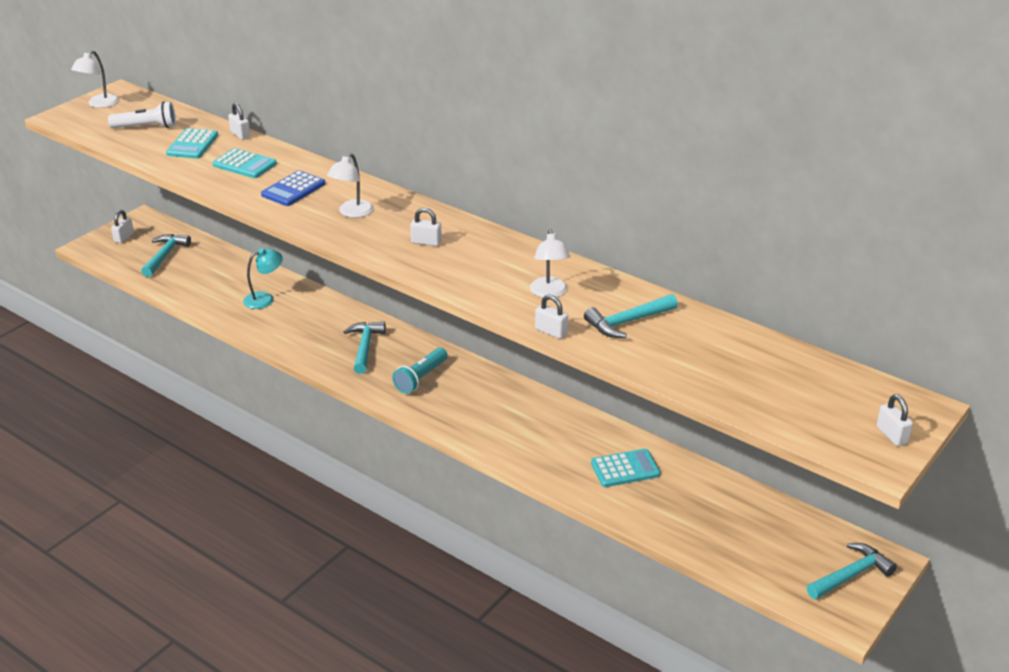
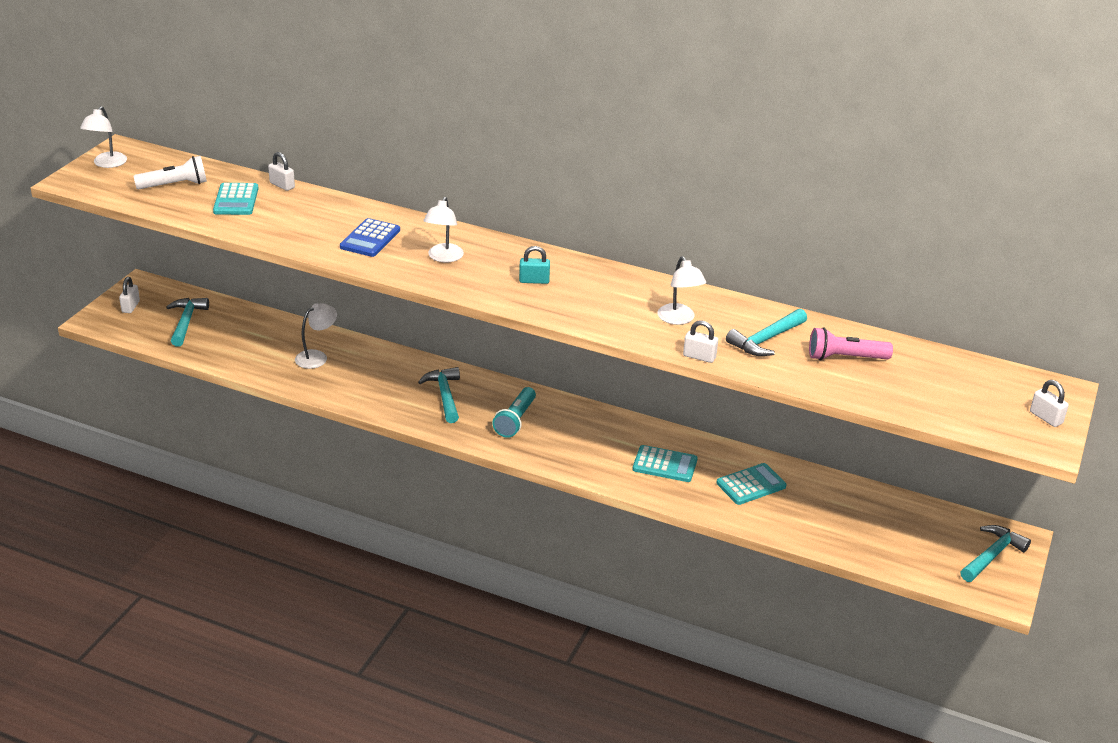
camera: 15 degrees left, 0 degrees up
turquoise calculator [212,148,277,178] -> turquoise calculator moved to [633,445,698,482]
turquoise lamp [243,248,283,309] -> white lamp [295,303,337,369]
white padlock [410,208,442,246] -> turquoise padlock [519,246,550,284]
none -> pink flashlight [809,327,893,360]

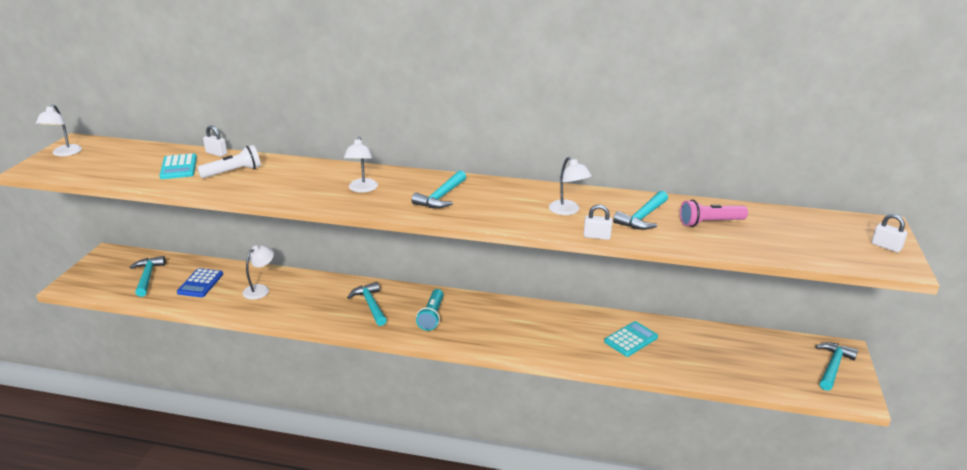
camera: 10 degrees left, 5 degrees down
white padlock [119,277,140,313] -> none
white flashlight [134,156,207,189] -> white flashlight moved to [197,145,261,178]
blue calculator [340,218,400,257] -> blue calculator moved to [177,268,223,297]
turquoise padlock [519,246,550,284] -> turquoise hammer [412,171,466,208]
turquoise calculator [633,445,698,482] -> none

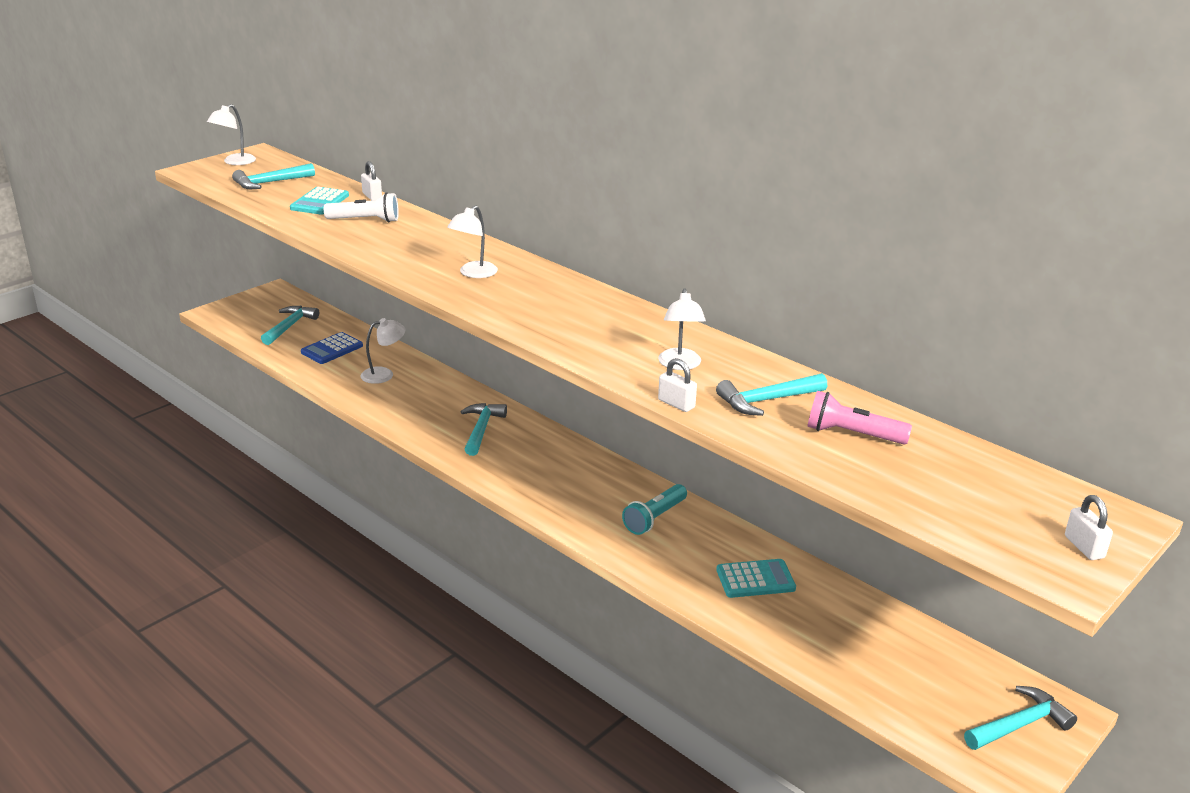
camera: 30 degrees right, 0 degrees up
turquoise hammer [412,171,466,208] -> turquoise hammer moved to [232,163,315,189]
turquoise flashlight [416,289,444,331] -> turquoise flashlight moved to [622,484,687,535]

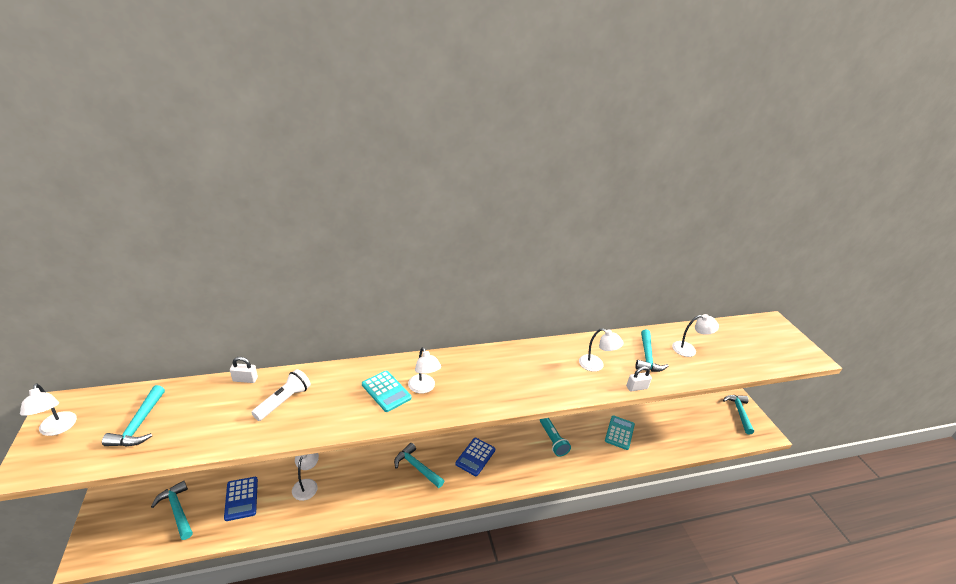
camera: 60 degrees left, 5 degrees up
turquoise calculator [290,187,349,215] -> turquoise calculator moved to [362,370,412,412]
pink flashlight [807,391,912,444] -> white lamp [672,314,719,357]
white padlock [1065,495,1113,560] -> none
none -> blue calculator [455,438,495,476]

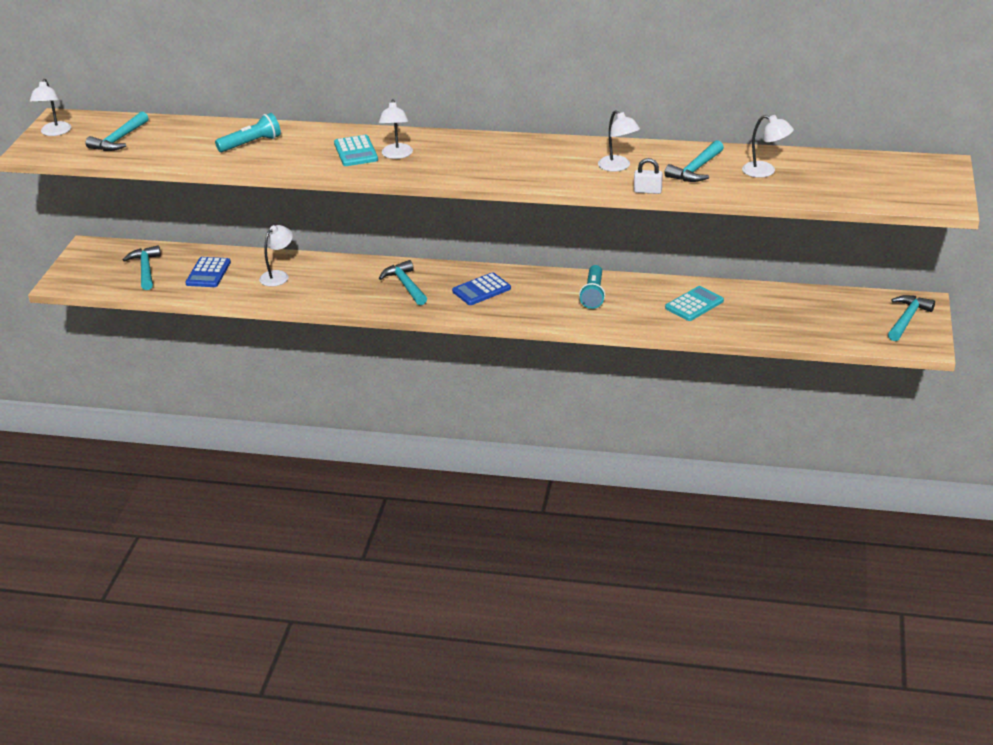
camera: 30 degrees right, 0 degrees up
white padlock [230,357,258,383] -> none
white flashlight [251,369,311,421] -> turquoise flashlight [215,113,281,152]

